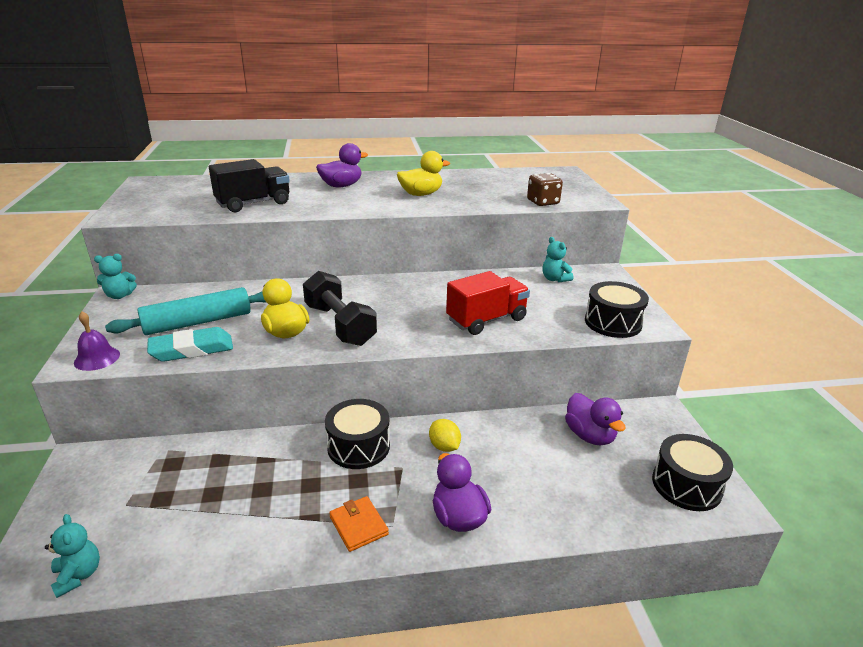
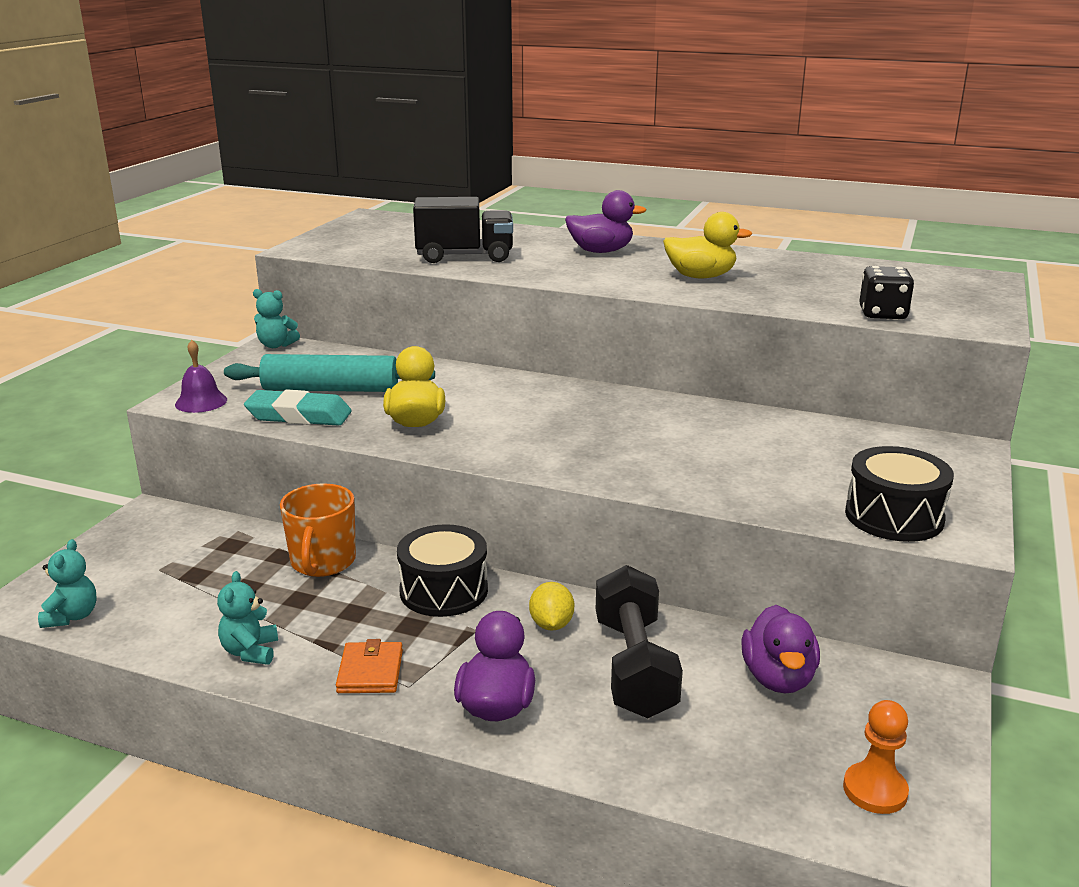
camera: 30 degrees right, 5 degrees down
black dumbbell [303,271,377,346] -> black dumbbell moved to [596,565,683,718]
red truck [446,271,530,335] -> none
brown dice [527,173,563,206] -> black dice [859,266,914,319]
turquoise teddy bear [543,237,573,282] -> turquoise teddy bear moved to [217,571,278,665]
black drum [652,434,733,511] -> orange pawn [843,700,909,814]
none -> orange mug [280,483,356,577]

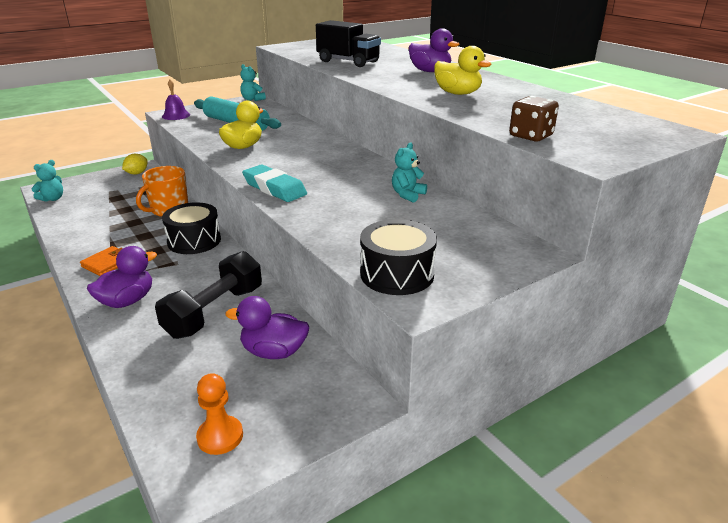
camera: 35 degrees right, 5 degrees up
turquoise teddy bear [217,571,278,665] -> turquoise teddy bear moved to [392,143,427,203]
turquoise eraser [244,389,352,426] -> turquoise eraser moved to [242,164,307,202]
yellow lemon [529,582,574,631] -> yellow lemon moved to [122,154,148,175]
purple duck [741,605,820,693] -> purple duck turned 60 degrees clockwise [225,296,309,359]
black dice [859,266,914,319] -> brown dice [509,96,559,142]

